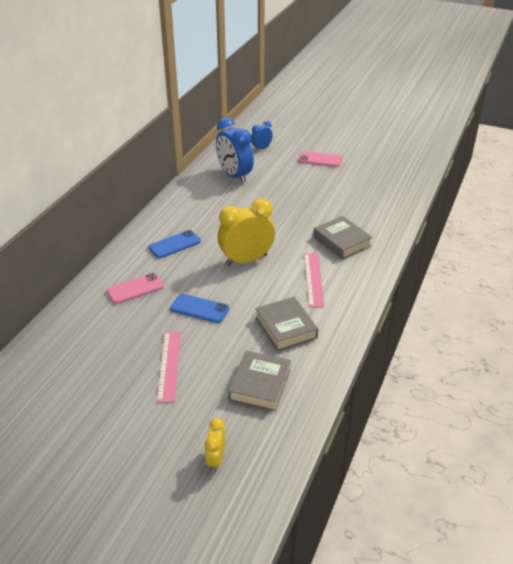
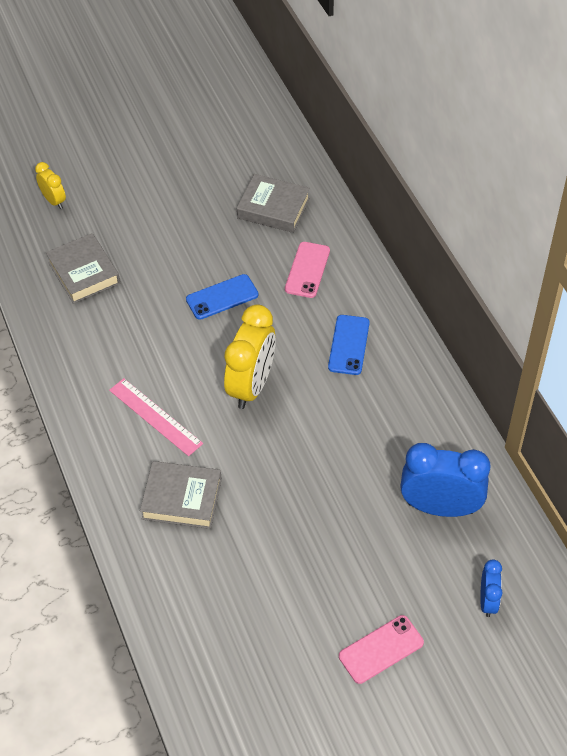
camera: 135 degrees right, 15 degrees up
pink ruler [157,331,181,402] -> none
grey book [255,297,318,351] -> grey book moved to [237,174,310,233]

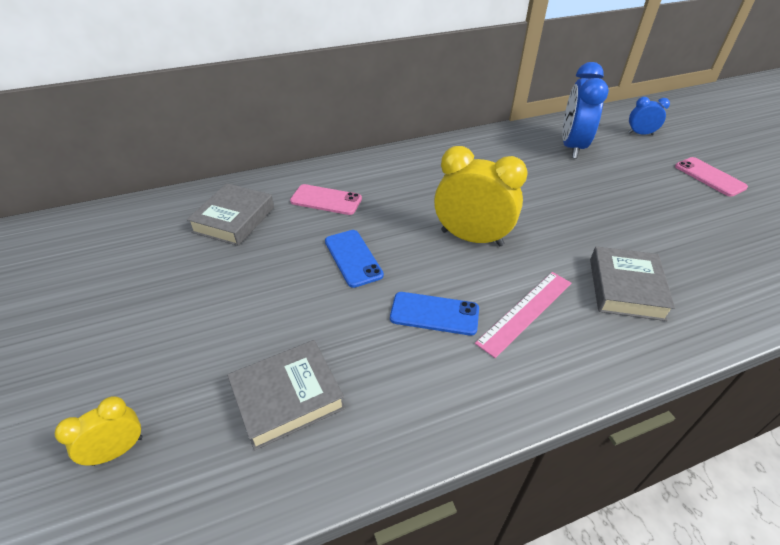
camera: 90 degrees left, 10 degrees down
blue phone [328,315,370,375] -> blue phone moved to [390,292,479,336]

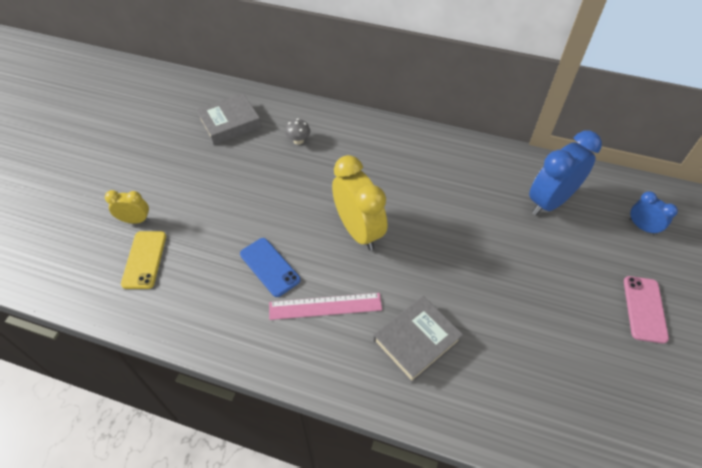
camera: 40 degrees right, 10 degrees up
yellow clock [55,396,143,466] -> yellow clock moved to [105,190,149,224]
grey book [227,340,345,451] -> yellow phone [121,231,166,289]
pink phone [290,184,362,215] -> grey mushroom [285,119,310,144]
blue phone [325,230,384,288] -> none

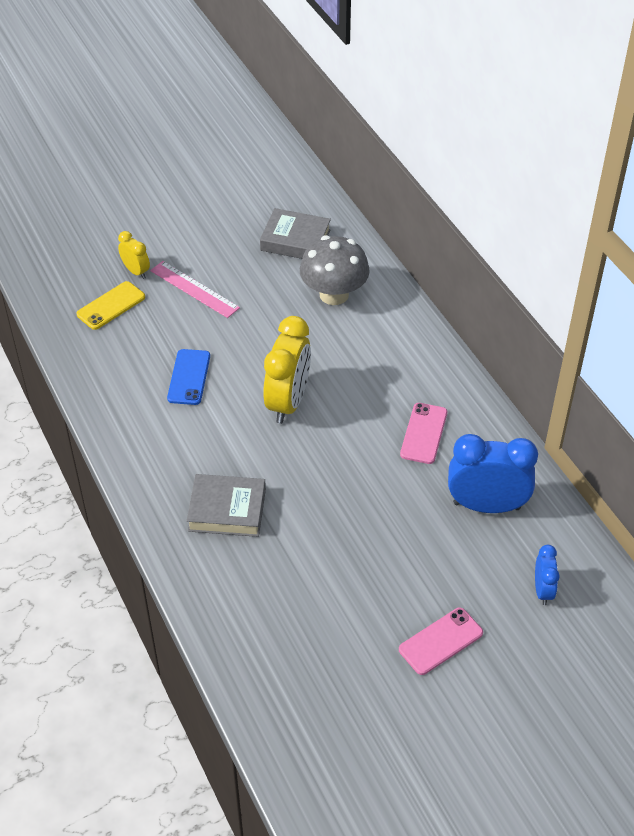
camera: 45 degrees right, 5 degrees down
pink ruler [269,293,382,320] -> pink ruler moved to [150,261,240,318]
grey mushroom [285,119,310,144] -> grey mushroom [300,235,370,305], size x2.32
none -> pink phone [400,403,447,464]

